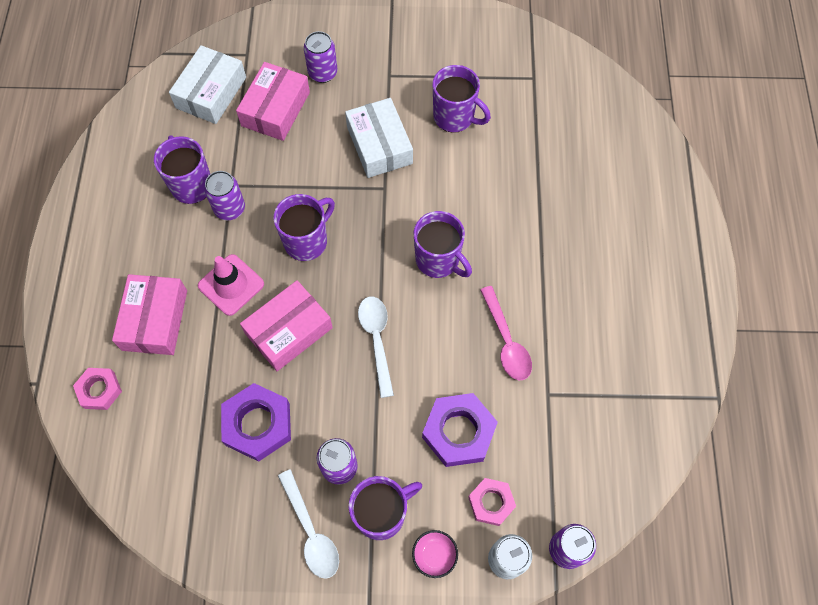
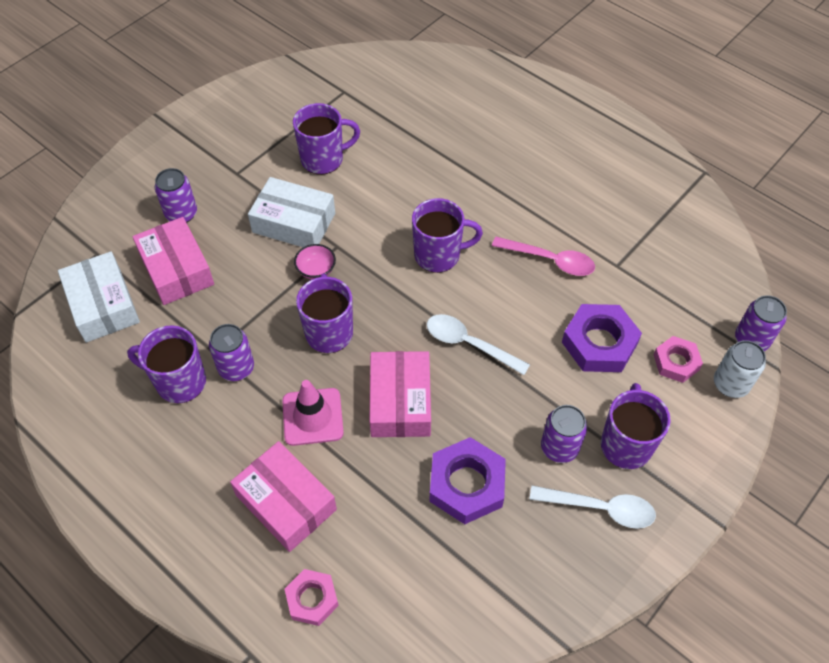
camera: 50 degrees left, 10 degrees down
pink bowl [412,530,458,578] -> pink bowl moved to [294,244,336,279]

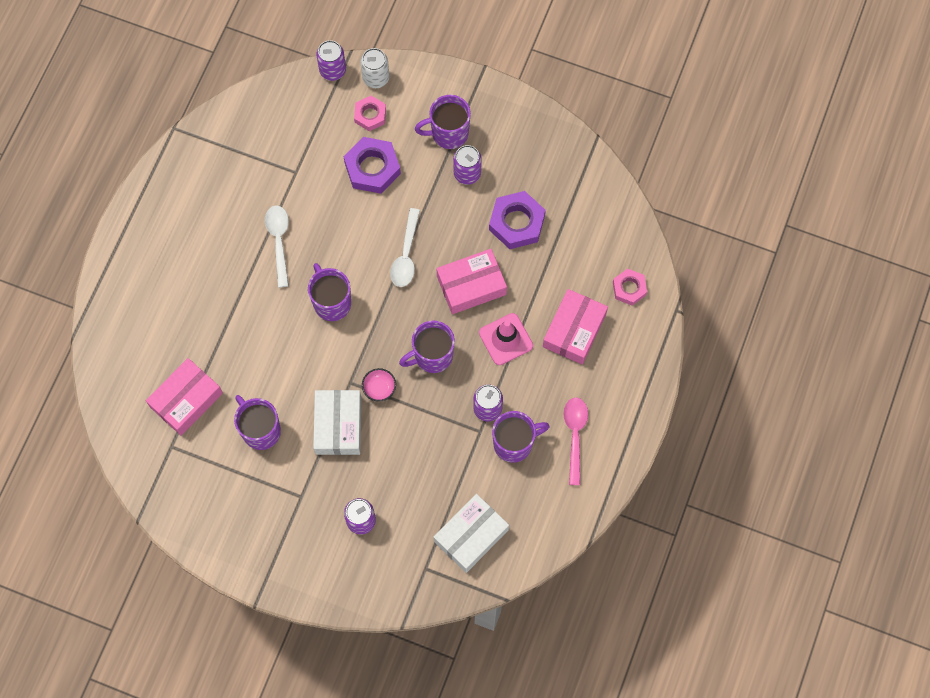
camera: 110 degrees left, 15 degrees up
purple mug [127,325,206,403] -> purple mug turned 105 degrees counterclockwise [492,411,550,463]
pink box [132,217,214,305] -> pink box moved to [146,358,223,436]
pink spoon [492,236,595,276] -> pink spoon moved to [563,398,588,485]
white spoon [529,486,656,529] -> white spoon moved to [265,205,289,288]

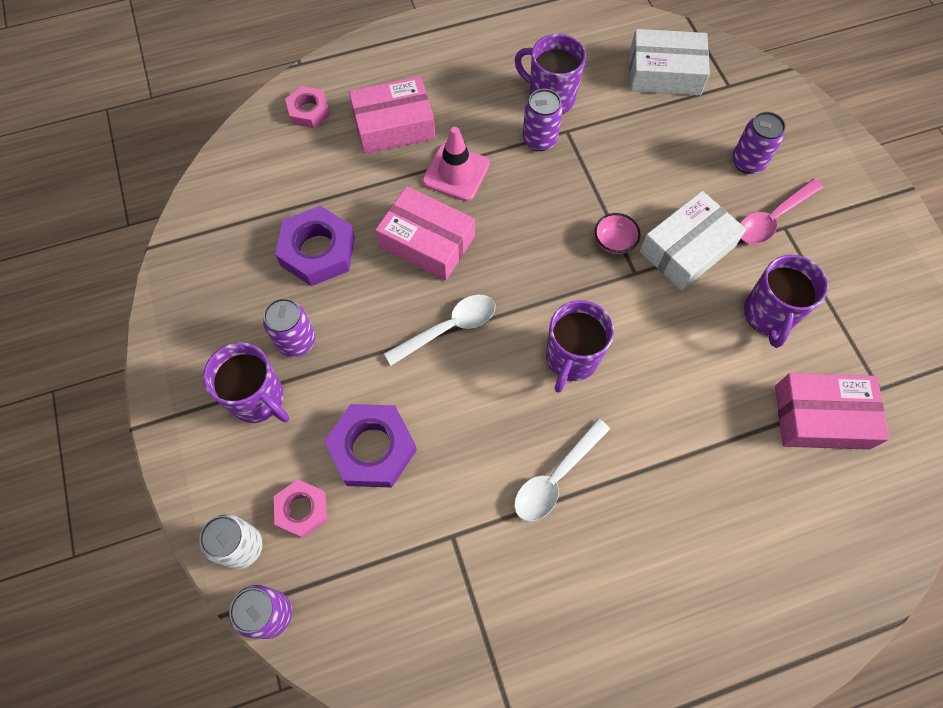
camera: 130 degrees left, 5 degrees down
purple mug [399,321,455,373] -> none
pink spoon [563,398,588,485] -> pink spoon moved to [740,179,823,244]

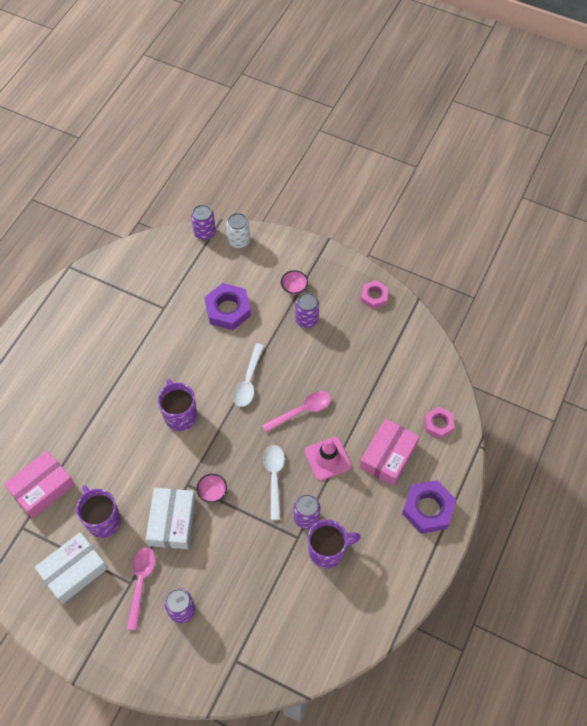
camera: 135 degrees right, 5 degrees down
purple mug [203,342,289,423] -> pink bowl [281,270,308,295]
pink nut [274,480,327,538] -> pink nut moved to [361,280,388,309]
purple nut [275,206,355,286] -> purple nut moved to [402,480,456,534]
pink box [375,186,475,280] -> pink spoon [262,391,331,433]
white spoon [514,419,610,521] -> white spoon moved to [263,445,285,520]
white box [630,29,710,96] -> white box moved to [34,532,108,604]

